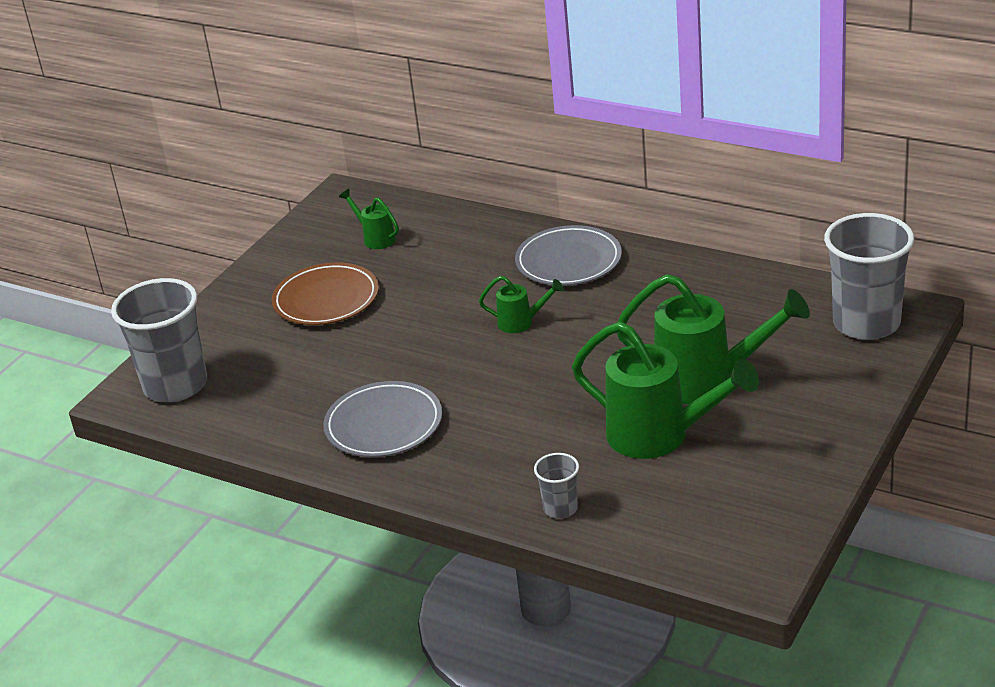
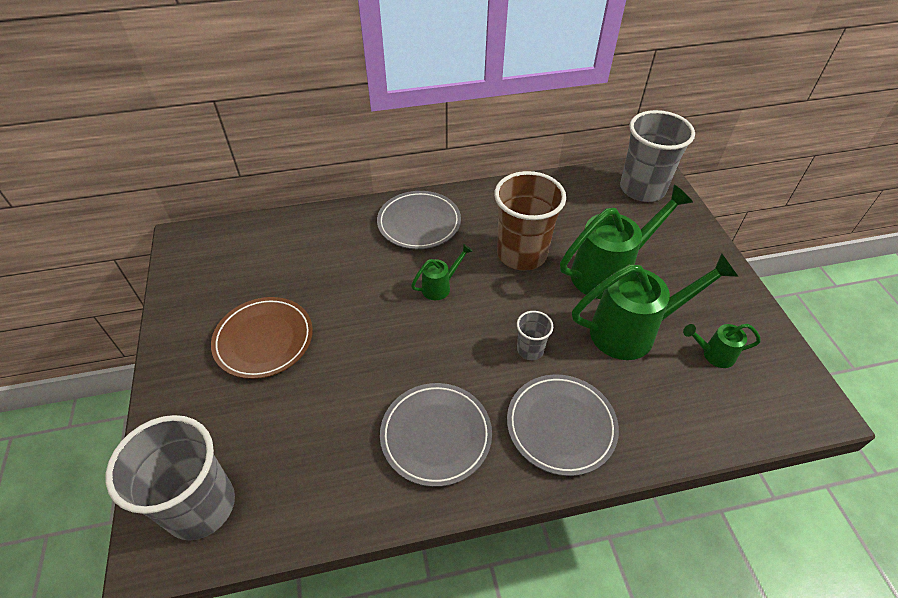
camera: 45 degrees left, 15 degrees up
green watering can [339,189,399,249] -> green watering can moved to [683,324,761,368]
grey cup [534,453,579,519] -> grey cup moved to [517,311,553,360]
none -> brown cup [494,171,566,271]
none -> grey plate [507,375,619,476]

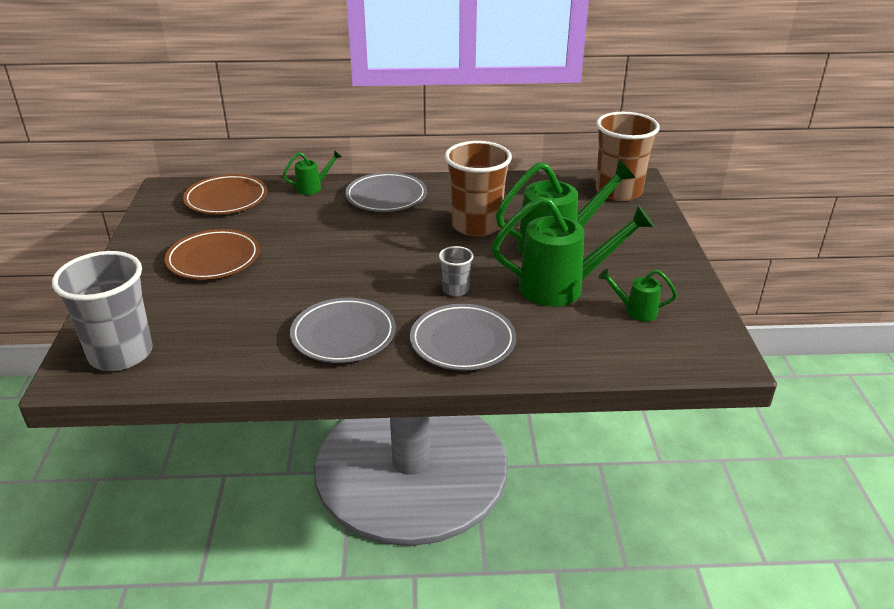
camera: 10 degrees right, 15 degrees down
green watering can [411,244,473,300] -> green watering can moved to [283,150,342,195]
grey cup [620,110,695,202] -> brown cup [596,112,660,201]
none -> brown plate [183,174,267,214]

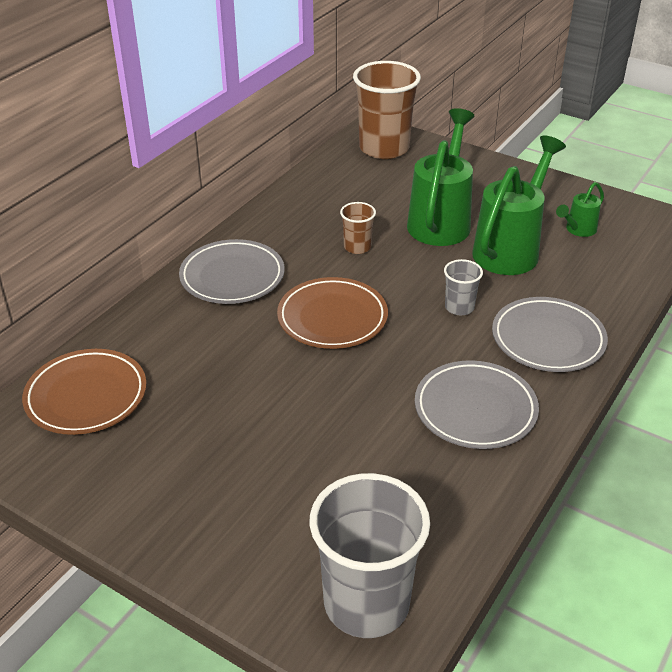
camera: 55 degrees left, 5 degrees up
brown plate [165,229,260,280] -> brown plate moved to [277,277,388,349]
green watering can [283,150,342,195] -> none
brown cup [445,141,512,237] -> brown cup [340,202,376,254], size x0.47

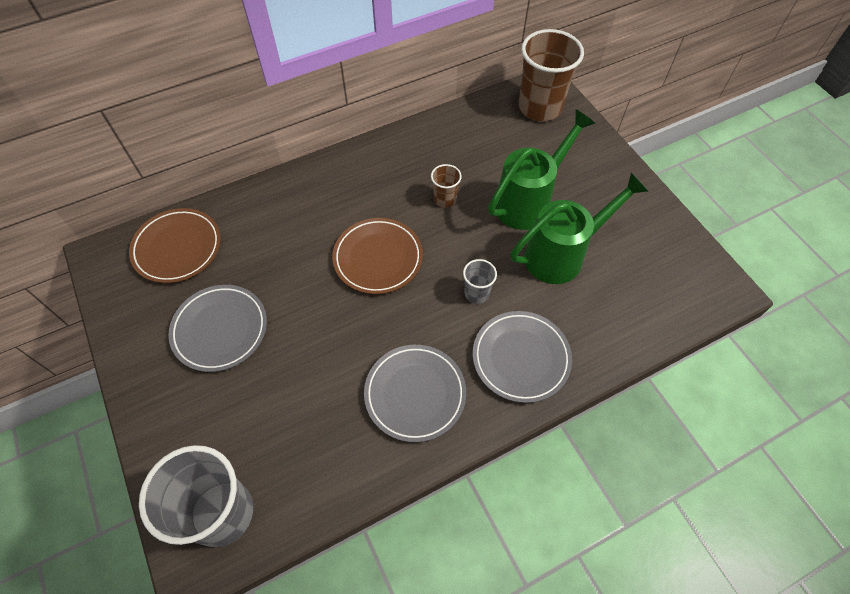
camera: 30 degrees right, 20 degrees up
grey plate [179,239,285,304] -> grey plate moved to [168,285,267,372]
green watering can [556,182,604,237] -> none

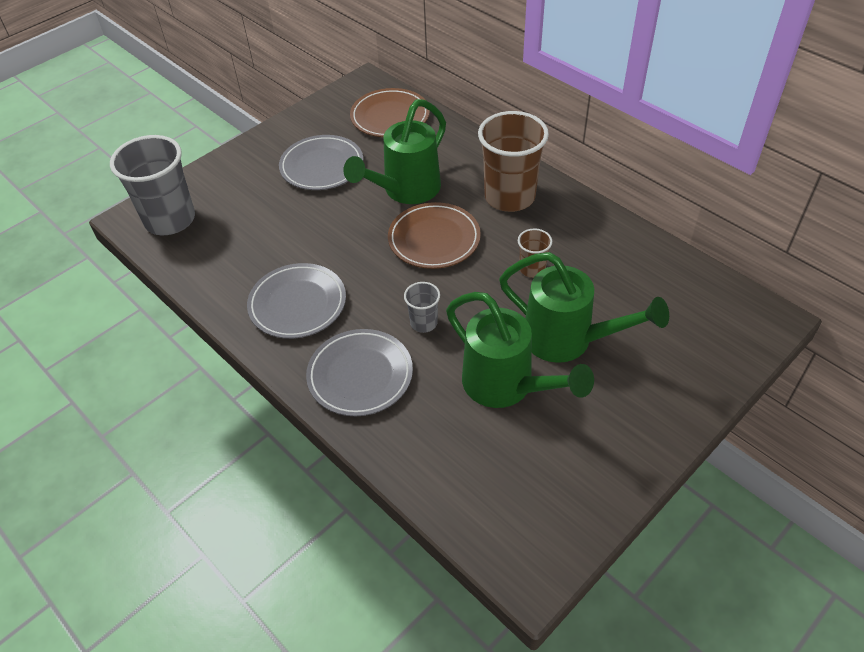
camera: 75 degrees right, 10 degrees down
brown cup [519,29,584,121] -> brown cup moved to [478,111,549,212]
none -> green watering can [344,99,446,204]

